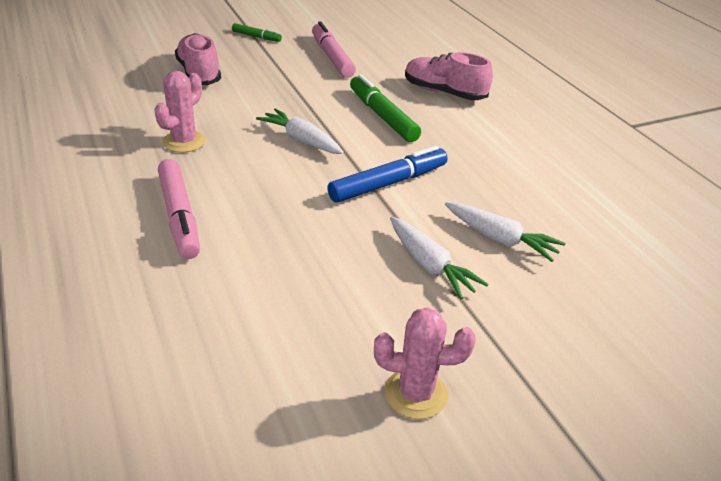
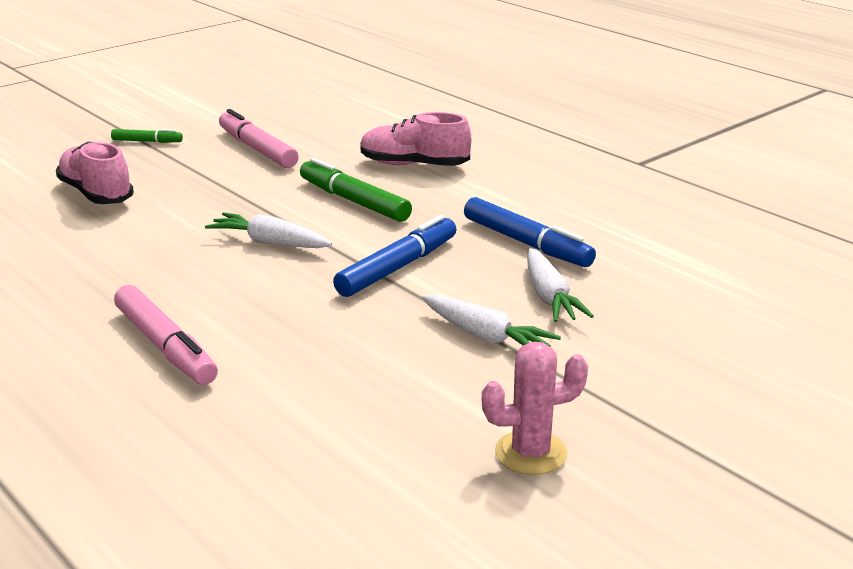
camera: 15 degrees left, 10 degrees down
pink cactus [154,71,206,153] -> none
white carrot [445,202,566,262] -> white carrot turned 60 degrees clockwise [527,248,594,322]
none -> blue marker [464,197,596,267]

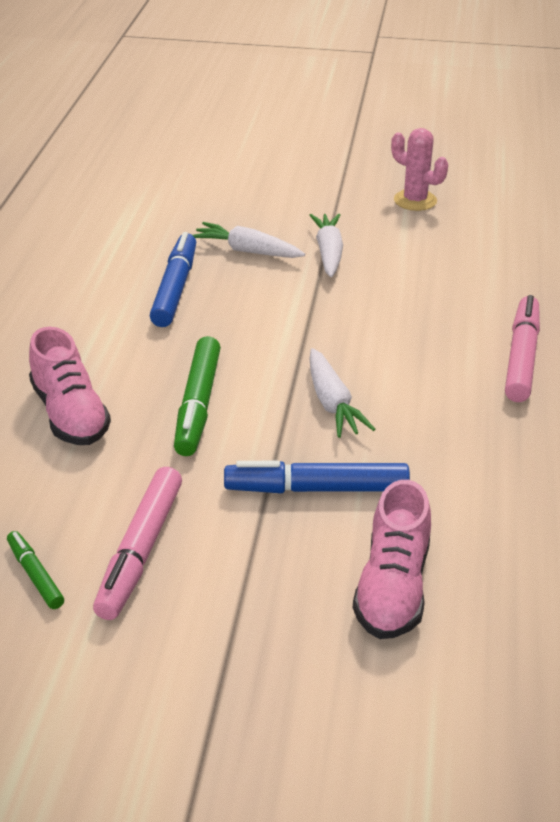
camera: 130 degrees left, 10 degrees up
green marker [111,129,183,143] -> green marker moved to [7,531,64,609]
blue marker [333,215,456,297] -> blue marker moved to [224,461,410,493]
white carrot [527,248,594,322] -> white carrot turned 105 degrees counterclockwise [193,222,305,258]

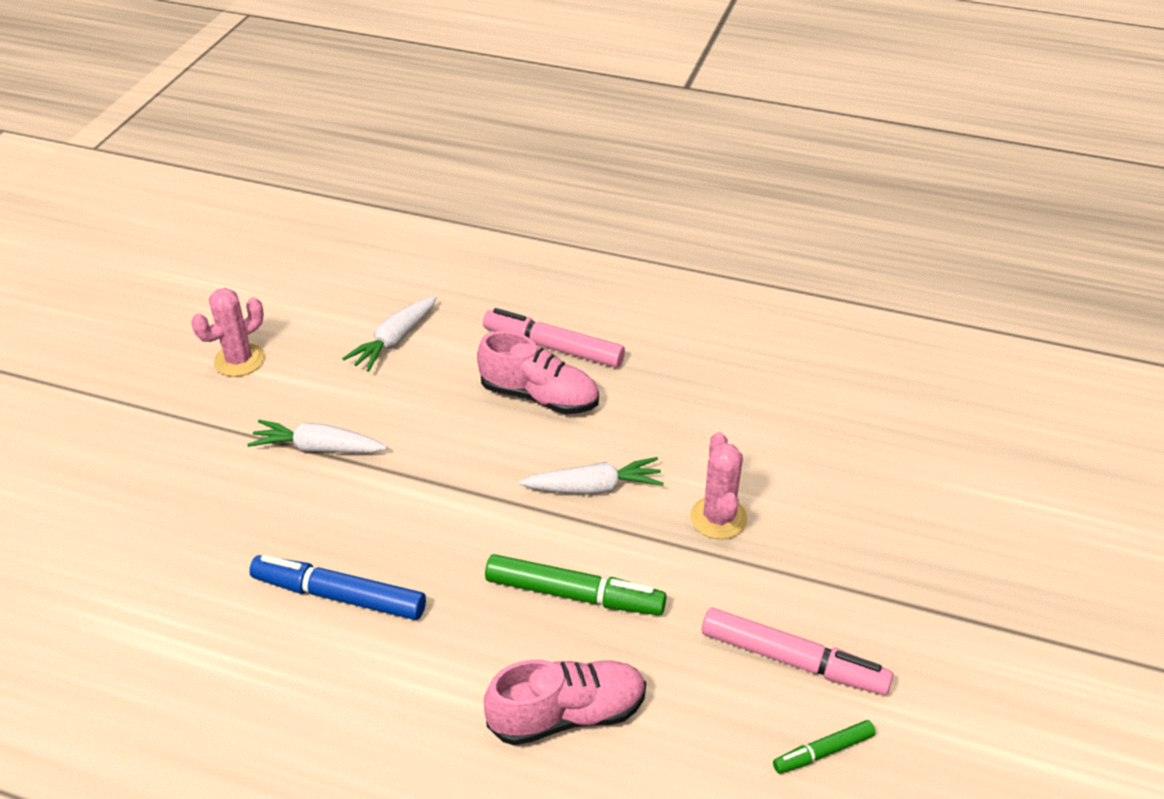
camera: 80 degrees left, 5 degrees up
white carrot [193,222,305,258] -> white carrot moved to [342,296,437,372]
blue marker [224,461,410,493] -> pink cactus [690,432,747,539]
pink shoe [353,480,431,639] -> pink shoe moved to [477,331,599,414]

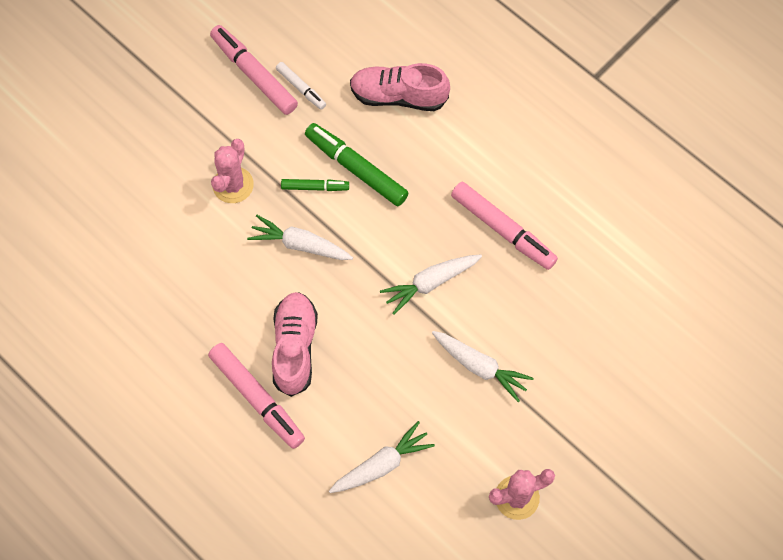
camera: 155 degrees left, 25 degrees up
blue marker [249,555,426,620] -> pink marker [451,182,558,270]
pink shoe [477,331,599,414] -> pink shoe turned 45 degrees clockwise [272,292,318,397]
green marker [773,720,875,774] -> green marker moved to [281,179,349,191]
none -> white marker [276,62,326,110]
none -> white carrot [380,255,482,315]

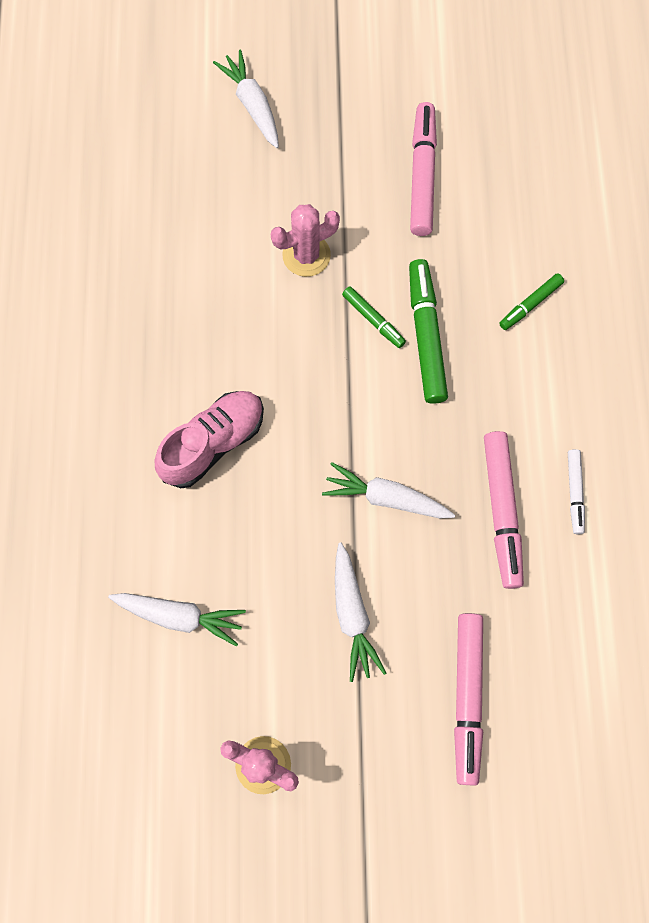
camera: 45 degrees right, 5 degrees up
pink marker [208,343,305,449] -> pink marker moved to [454,613,483,786]
white carrot [247,215,353,260] -> white carrot moved to [213,50,279,148]
white marker [276,62,326,110] -> white marker moved to [568,449,585,534]
pink shoe [350,63,450,111] -> green marker [499,273,564,330]

